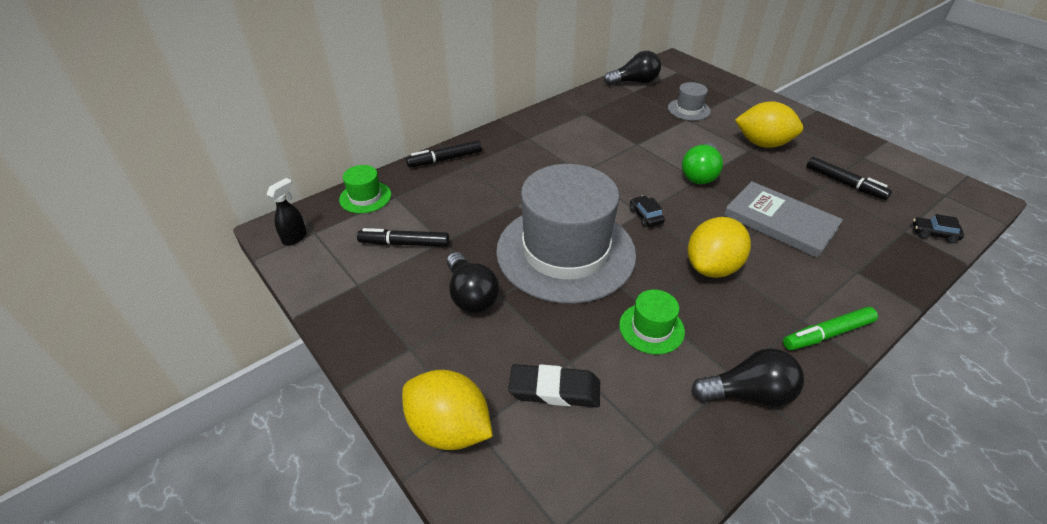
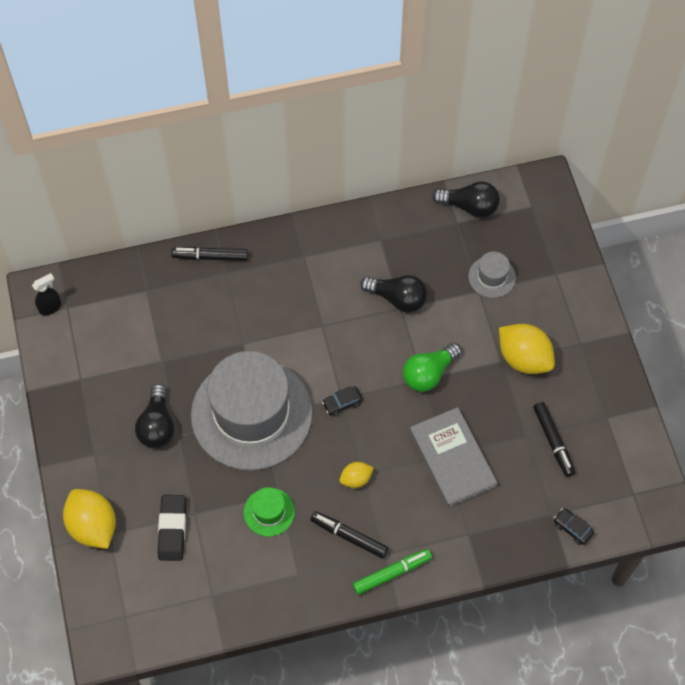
camera: 25 degrees right, 20 degrees up
green hat [339,165,391,214] -> none
black marker [357,228,449,247] -> black marker moved to [310,511,388,558]
black eraser [508,364,600,407] -> black eraser turned 60 degrees clockwise [158,495,186,561]
black car [630,196,665,227] -> black car turned 120 degrees counterclockwise [322,386,363,416]
yellow lemon [688,217,751,278] -> yellow lemon [339,462,374,488], size x0.53
black light bulb [691,348,804,407] -> black light bulb moved to [361,275,427,313]
green marker [783,307,878,350] -> green marker turned 150 degrees clockwise [353,549,432,595]

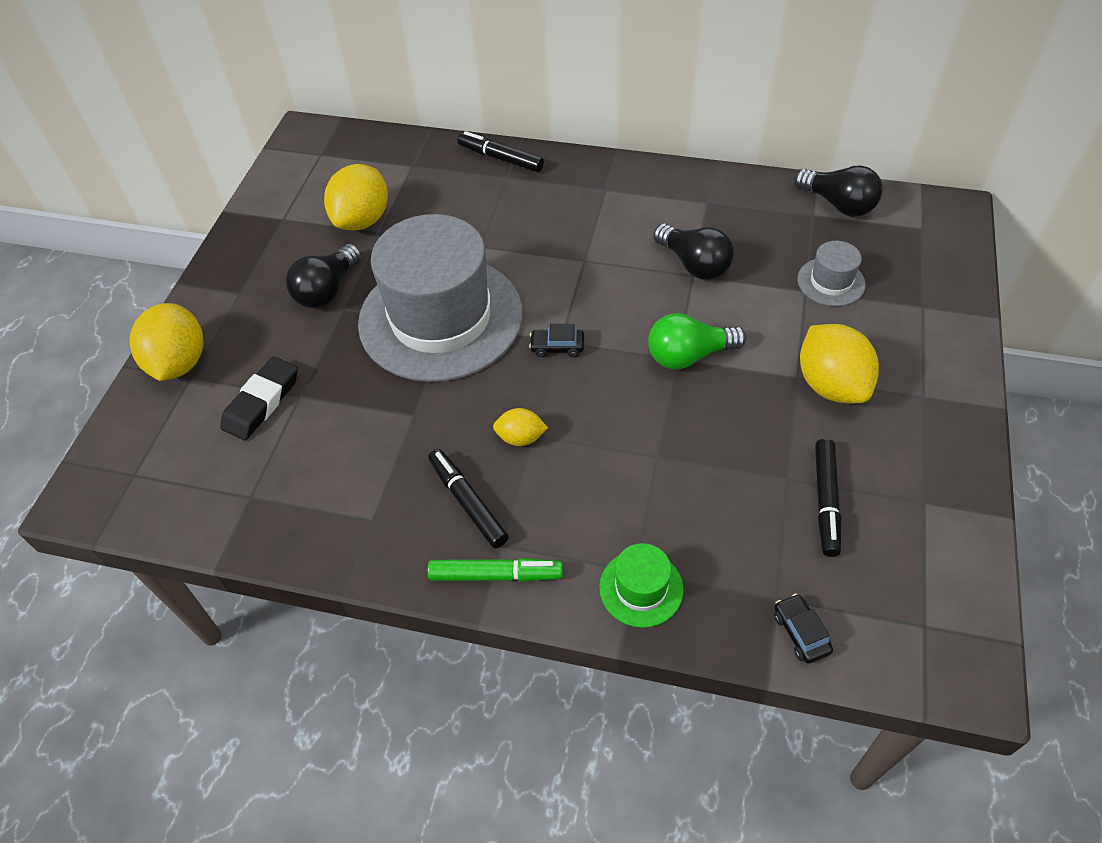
camera: 30 degrees right, 10 degrees down
black spray bottle [32,273,61,315] -> none
green hat [244,487,295,537] -> green hat moved to [599,543,684,628]
grey book [410,407,498,508] -> none
none -> yellow lemon [324,164,388,231]

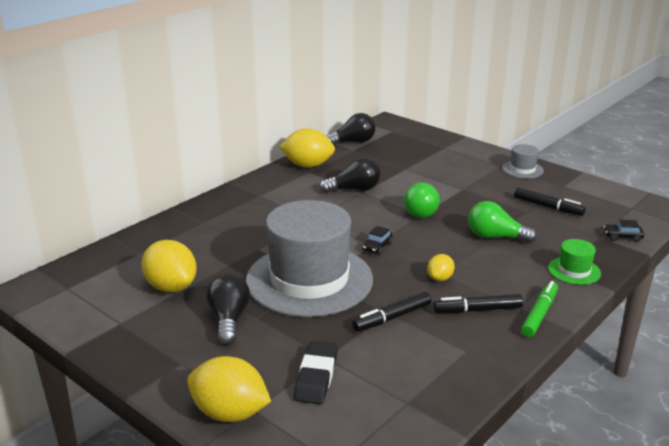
camera: 65 degrees left, 25 degrees down
black eraser [220,357,298,440] -> black eraser turned 45 degrees clockwise [294,341,338,405]
black light bulb [286,244,361,308] -> black light bulb turned 150 degrees counterclockwise [206,274,250,345]
black marker [457,131,544,172] -> black marker moved to [352,292,431,332]
grey hat [797,241,866,306] -> grey hat moved to [502,144,544,179]
yellow lemon [800,324,879,403] -> yellow lemon moved to [279,128,335,168]
none -> green light bulb [468,201,537,243]

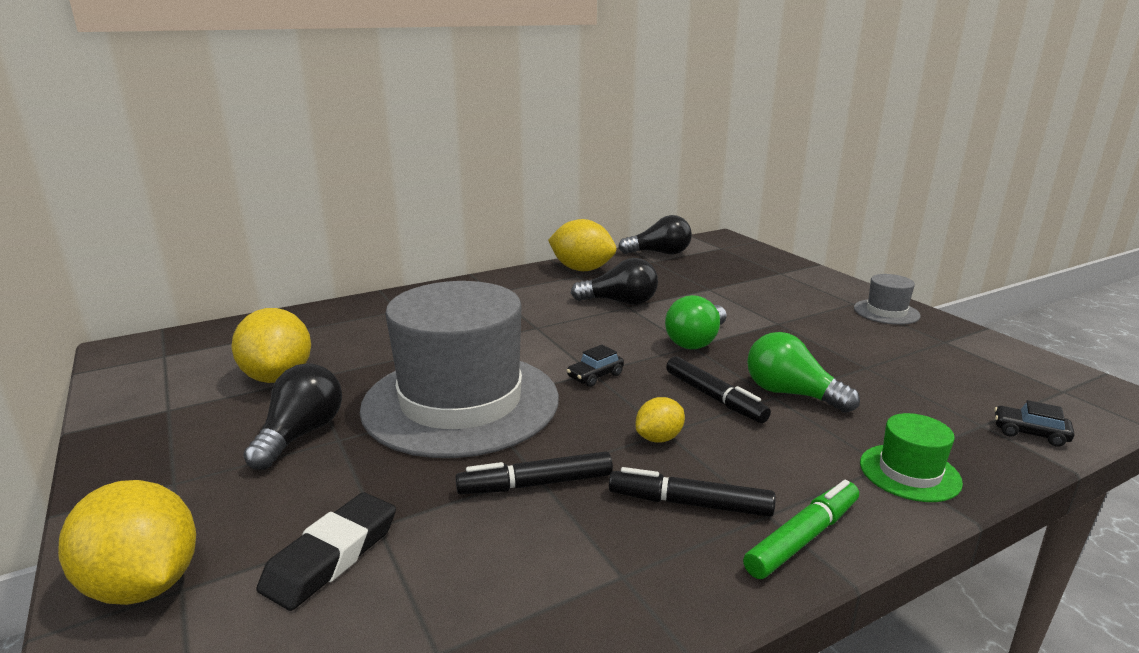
camera: 20 degrees right, 5 degrees down
black marker [514,187,586,216] -> black marker moved to [666,356,771,423]

